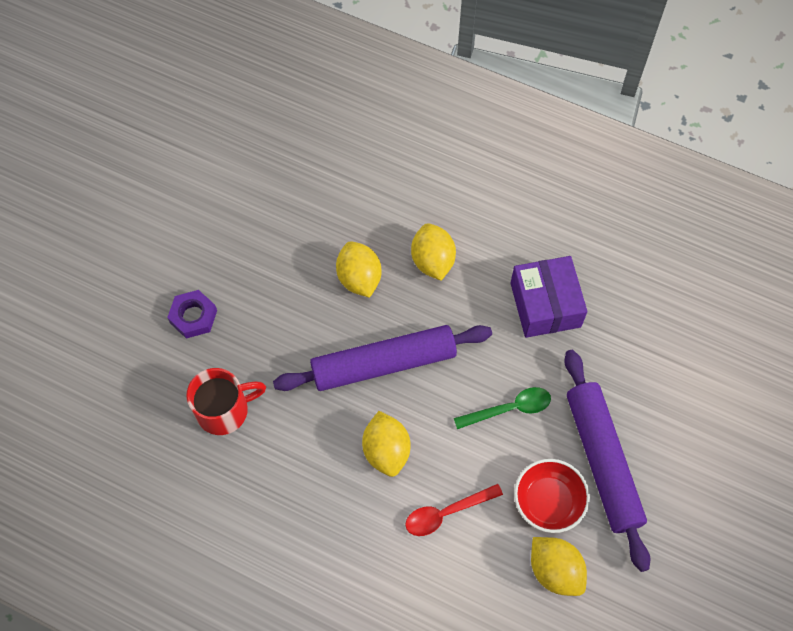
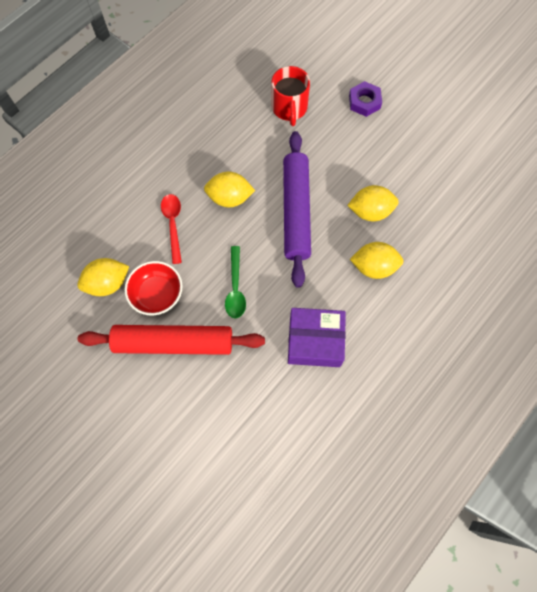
camera: 105 degrees right, 5 degrees up
purple rolling pin [564,350,650,572] -> red rolling pin [78,325,265,355]

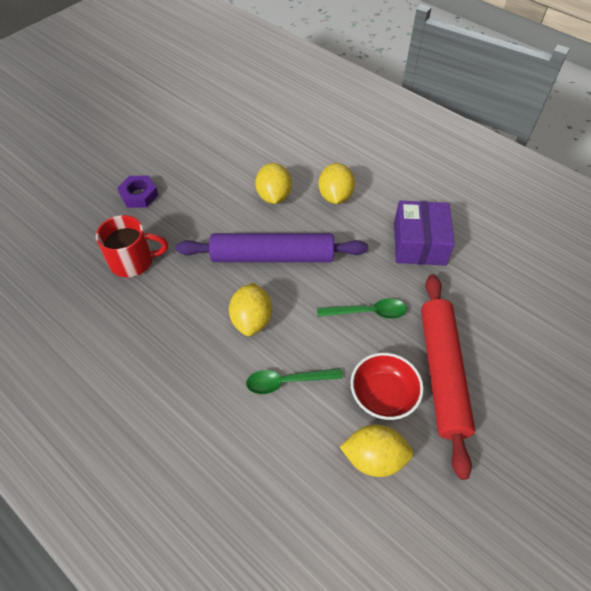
camera: 90 degrees left, 15 degrees down
yellow lemon [77,258,129,296] -> yellow lemon turned 60 degrees counterclockwise [340,424,413,477]
red spoon [161,194,182,264] -> green spoon [246,368,343,394]

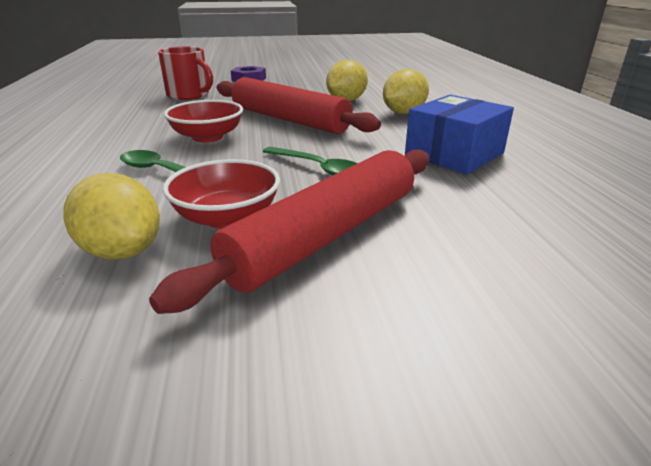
camera: 40 degrees right, 25 degrees down
purple rolling pin [176,233,368,262] -> red rolling pin [217,77,381,134]
yellow lemon [229,283,272,336] -> red bowl [164,100,243,142]
purple box [394,201,455,266] -> blue box [405,95,514,174]

